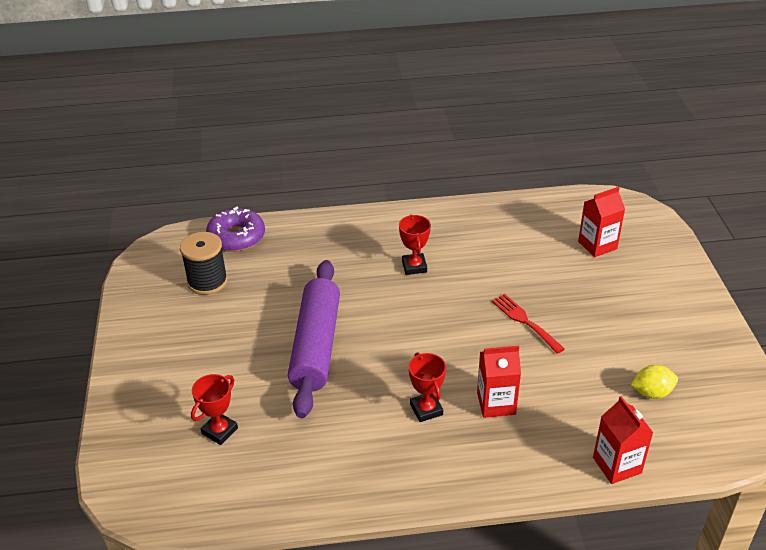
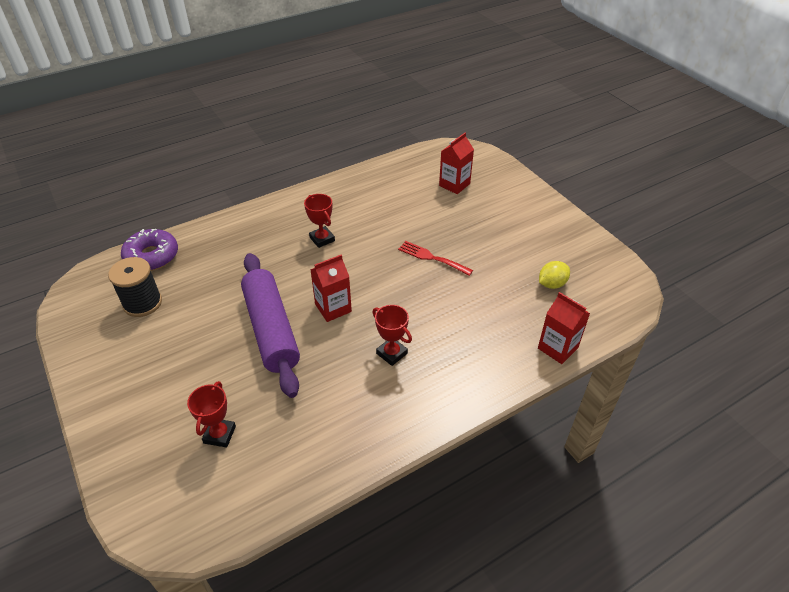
camera: 25 degrees left, 5 degrees up
red carton [477,346,521,418] -> red carton moved to [310,255,352,322]

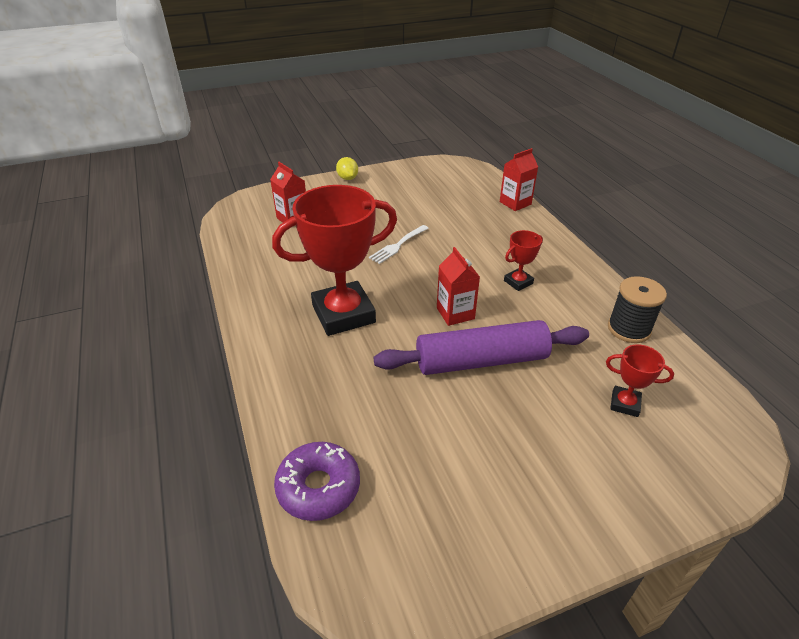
camera: 80 degrees left, 5 degrees down
black spool [108,257,162,317] -> black spool moved to [608,276,667,343]
red trophy [304,194,335,248] -> red trophy [272,185,397,336], size x2.25
red fork [398,241,473,276] -> white fork [369,225,429,264]
yellow lemon [539,261,570,289] -> yellow lemon moved to [336,157,358,180]

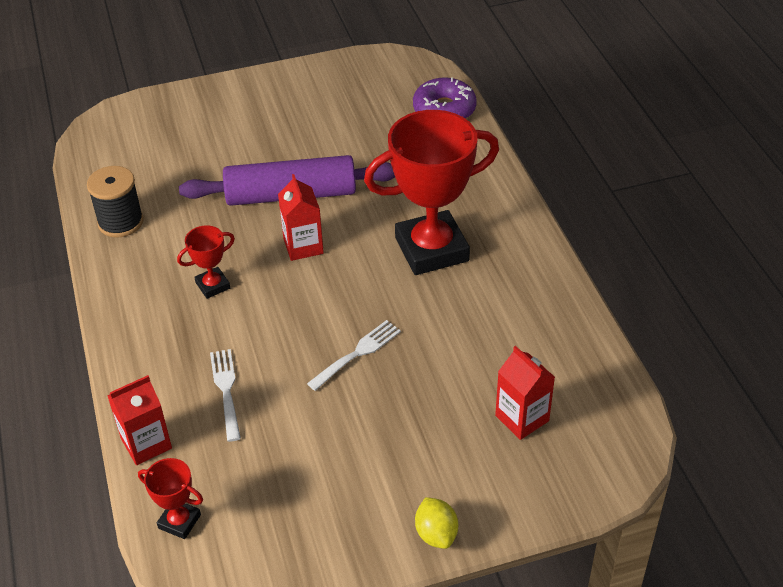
camera: 175 degrees left, 5 degrees up
red trophy [606,344,674,417] -> red trophy moved to [138,458,203,539]
none -> white fork [210,349,241,442]

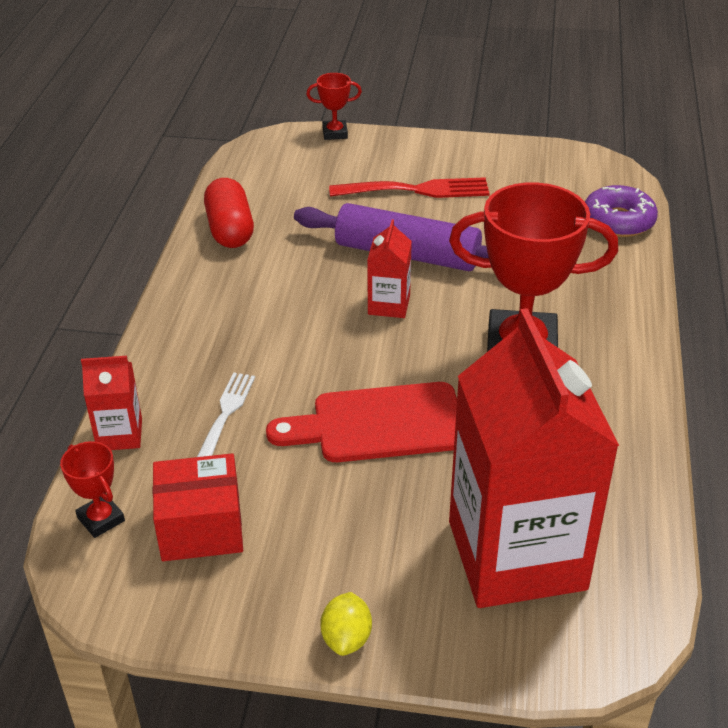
camera: 25 degrees right, 5 degrees down
black spool [87,166,144,238] -> red capsule [204,178,254,248]
red trophy [177,226,235,299] -> red trophy moved to [306,73,362,140]
white fork [307,320,401,391] -> red cutting board [266,382,457,462]
red carton [495,346,555,440] -> red carton [449,308,619,608], size x2.38
none -> red box [153,453,243,561]
none -> red fork [329,177,490,198]

